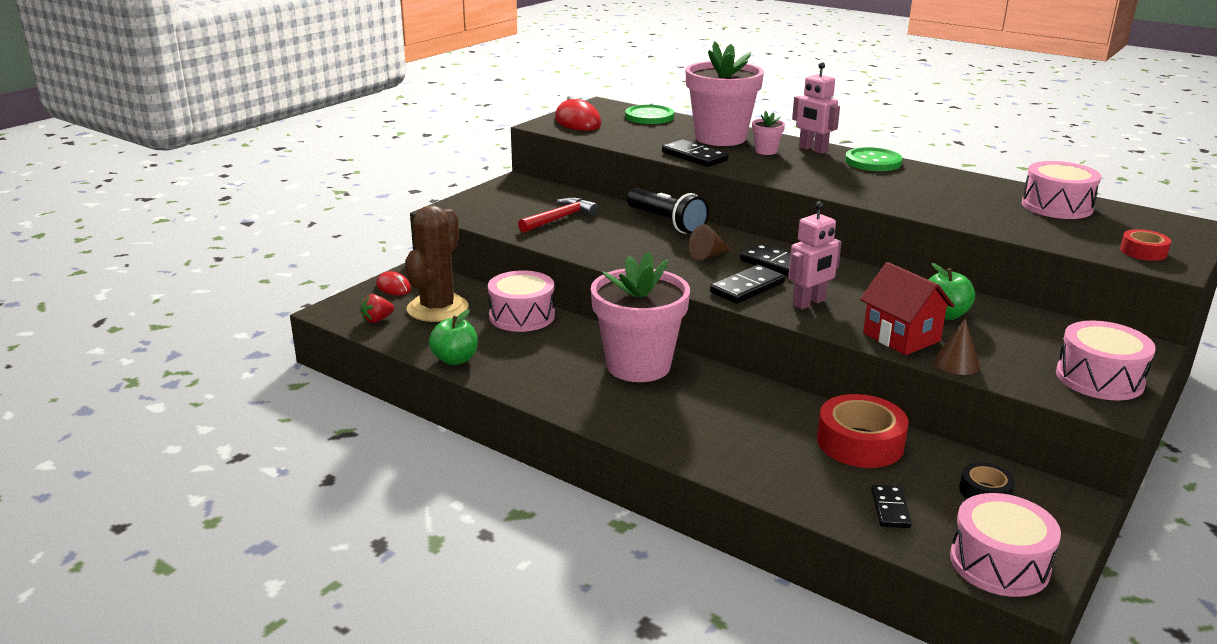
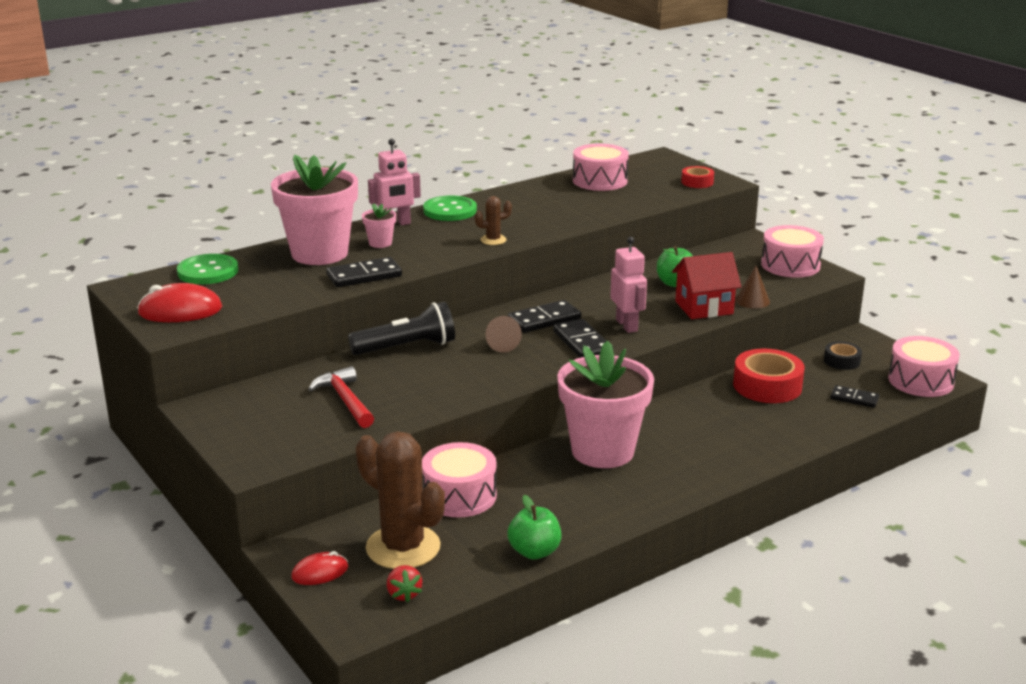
camera: 70 degrees left, 0 degrees up
none -> brown cactus [475,196,512,245]

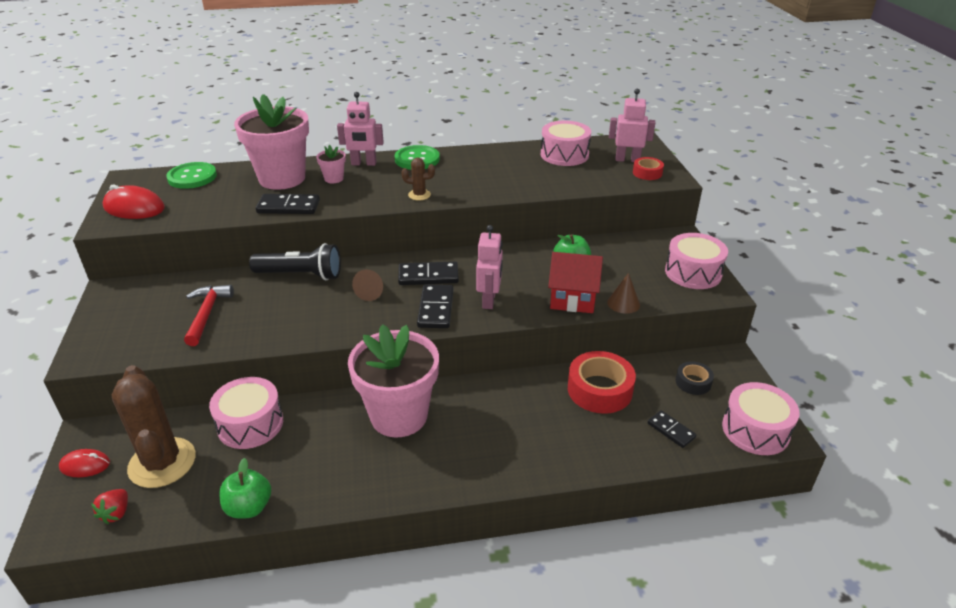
camera: 25 degrees right, 10 degrees up
none -> pink robot [609,89,655,162]

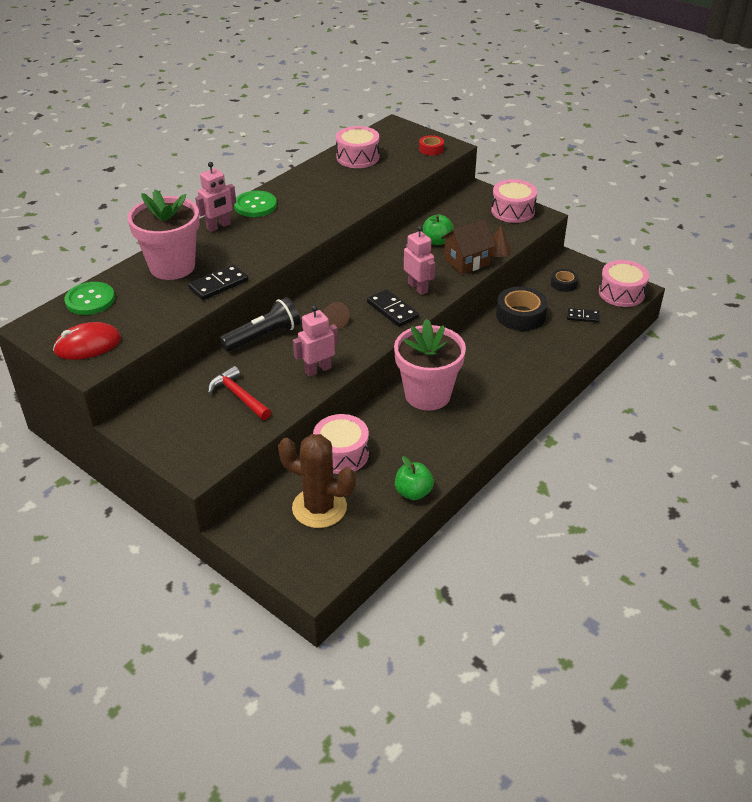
camera: 40 degrees left, 5 degrees up
red mouse [59,449,110,477] -> none
red strawberry [91,489,128,524] -> none
pink flower pot [316,145,346,183] -> none
black domino [398,261,459,285] -> none
brown cactus [401,158,435,200] -> none
red house [548,252,603,313] -> brown house [441,219,496,274]
red tape [568,351,636,414] -> black tape [496,287,548,331]
pink robot [609,89,655,162] -> pink robot moved to [293,305,338,377]

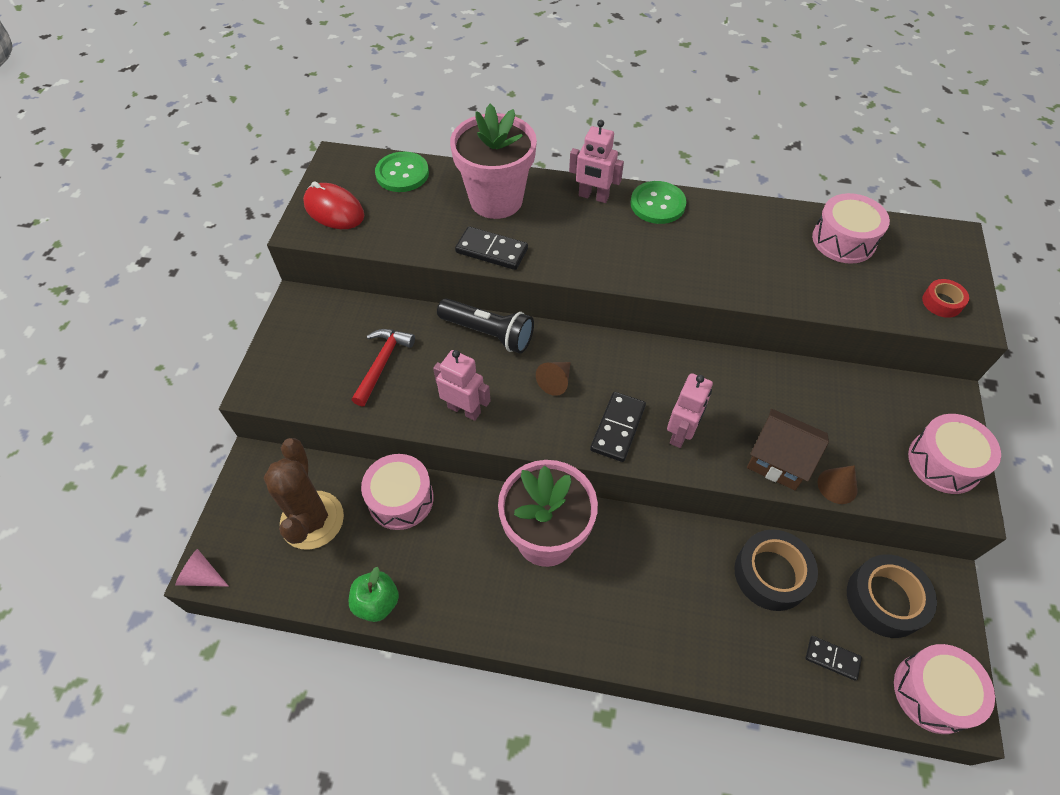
camera: 60 degrees right, 15 degrees up
green apple [423,215,454,245] -> none
black tape [551,269,578,292] -> black tape [847,554,937,638], size x1.83
black domino [567,308,600,323] -> black domino turned 45 degrees counterclockwise [806,636,862,681]
none -> pink cone [175,549,229,587]

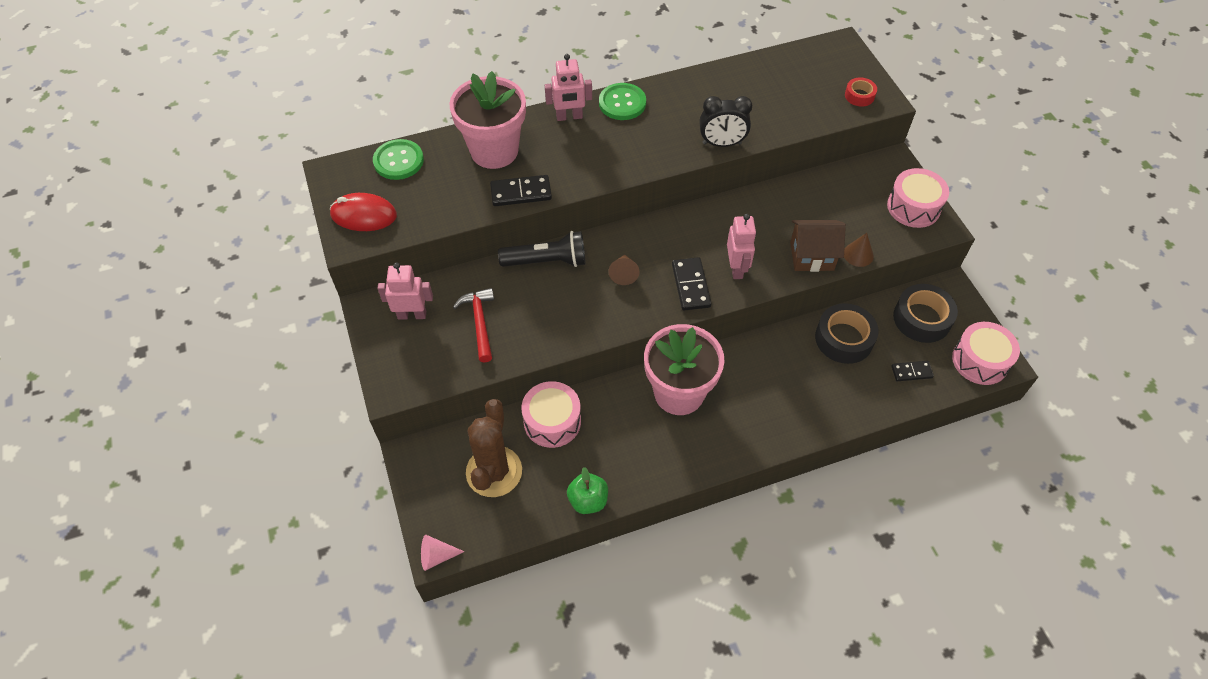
camera: 30 degrees left, 0 degrees up
brown cactus [264,438,344,550] -> brown cactus turned 45 degrees clockwise [466,399,522,497]
pink robot [433,350,491,421] -> pink robot moved to [377,262,433,320]
pink drum [812,193,890,264] -> none
none -> black clock [700,96,752,147]

